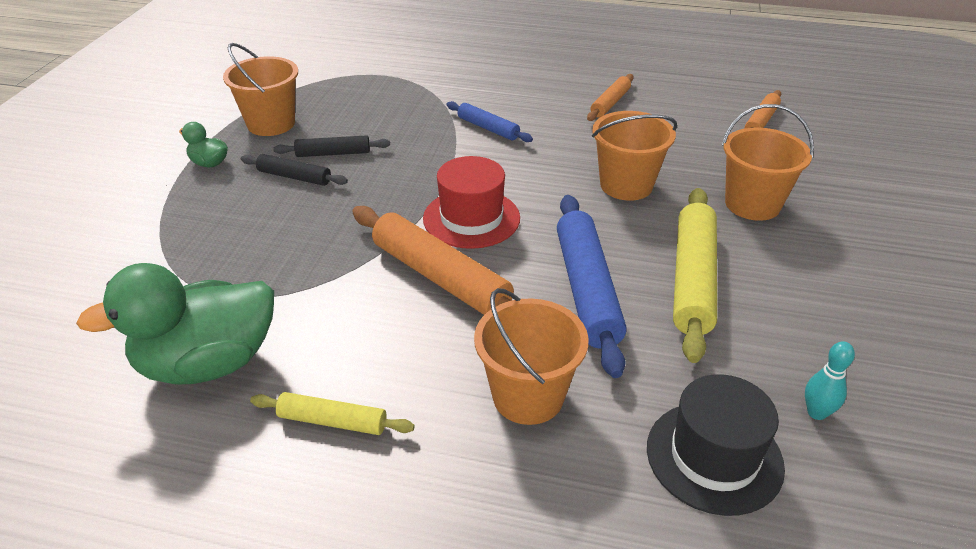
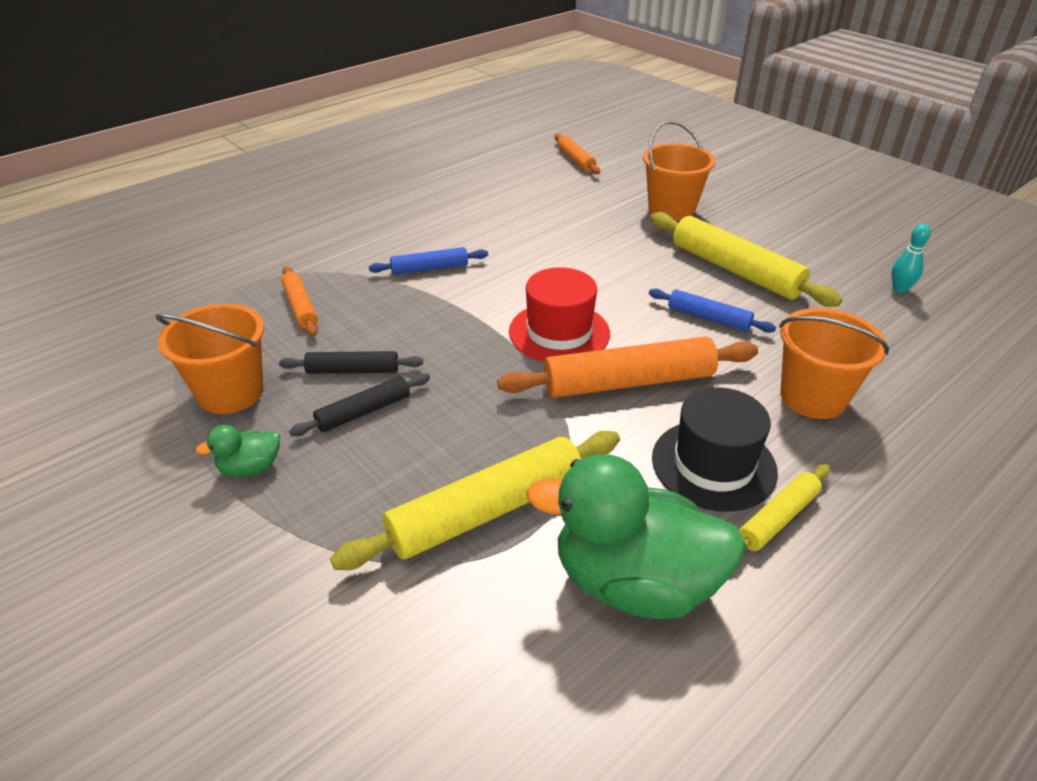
camera: 55 degrees left, 0 degrees up
green duck [76,263,274,385] -> green duck turned 90 degrees clockwise [526,454,747,619]
black rolling pin [273,135,390,157] -> black rolling pin turned 60 degrees clockwise [279,351,423,374]
blue rolling pin [557,195,627,378] -> blue rolling pin [649,289,776,333], size x0.54
orange rolling pin [587,74,634,121] -> orange rolling pin moved to [281,266,318,336]
orange bucket [592,111,677,201] -> none
black hat [647,374,785,516] -> black hat moved to [652,387,778,512]
none -> yellow rolling pin [330,431,620,570]

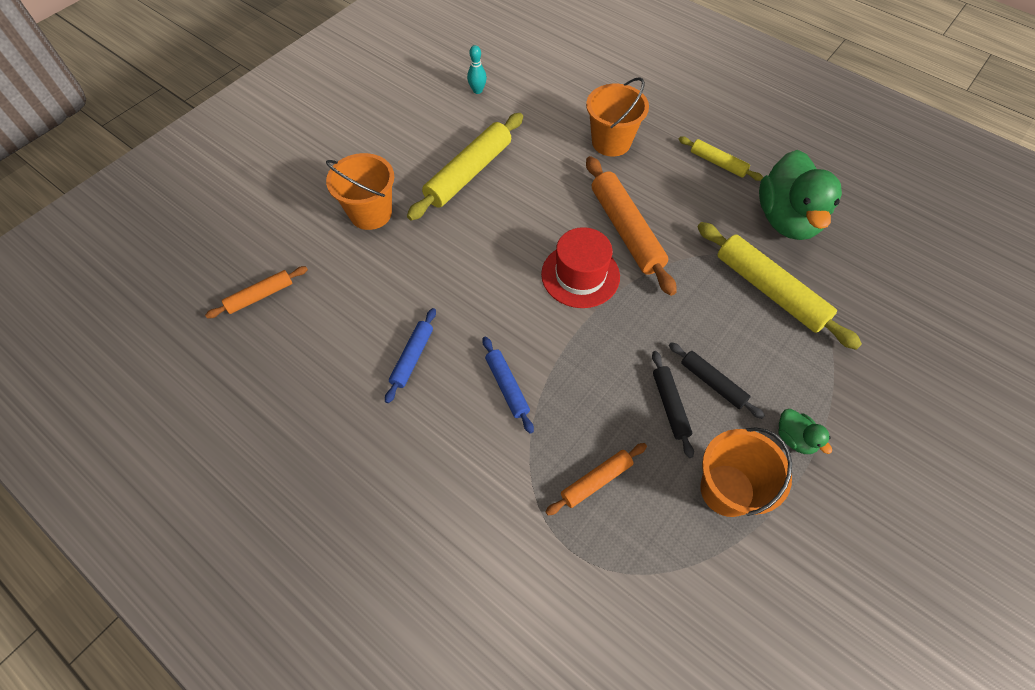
camera: 100 degrees left, 20 degrees up
blue rolling pin [649,289,776,333] -> blue rolling pin moved to [385,308,436,403]
black hat [652,387,778,512] -> none

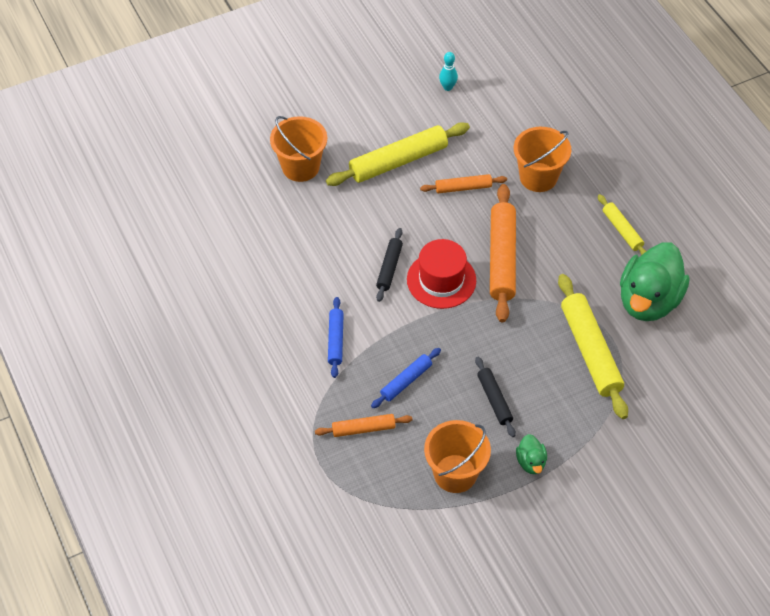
camera: 25 degrees right, 5 degrees down
orange rolling pin [205,266,308,318] -> orange rolling pin moved to [420,174,507,193]
blue rolling pin [385,308,436,403] -> blue rolling pin moved to [371,348,441,408]
black rolling pin [652,351,694,458] -> black rolling pin moved to [376,228,403,302]

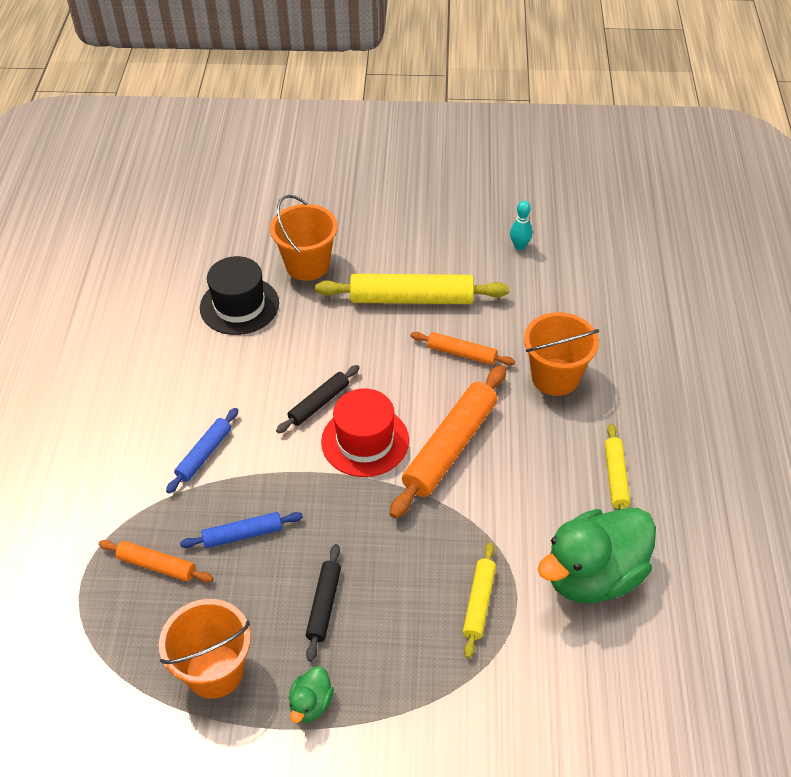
camera: 30 degrees right, 5 degrees down
yellow rolling pin [558,274,628,419] -> yellow rolling pin [463,542,496,659], size x0.54
none -> black hat [200,256,279,335]

